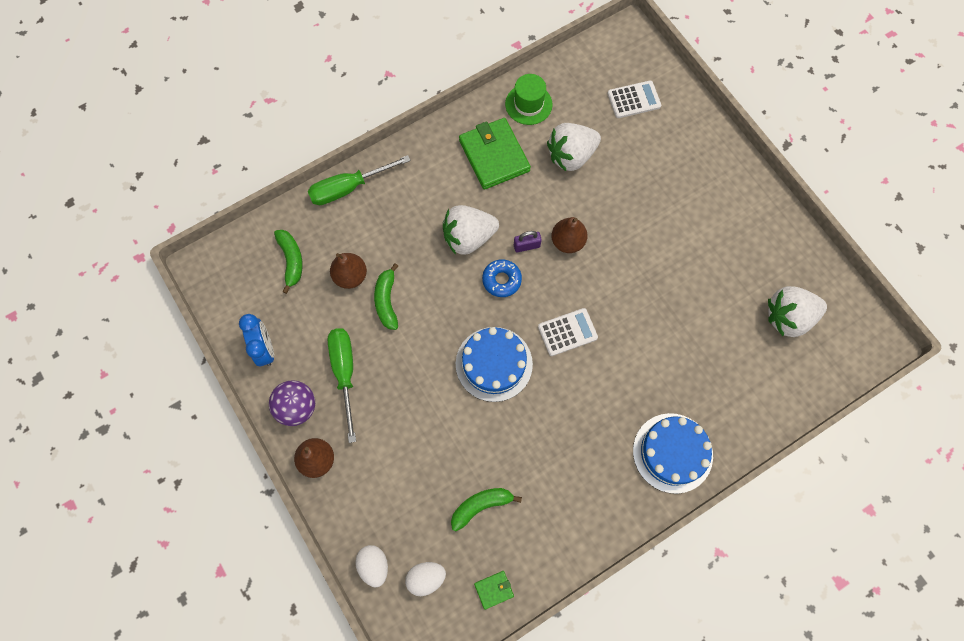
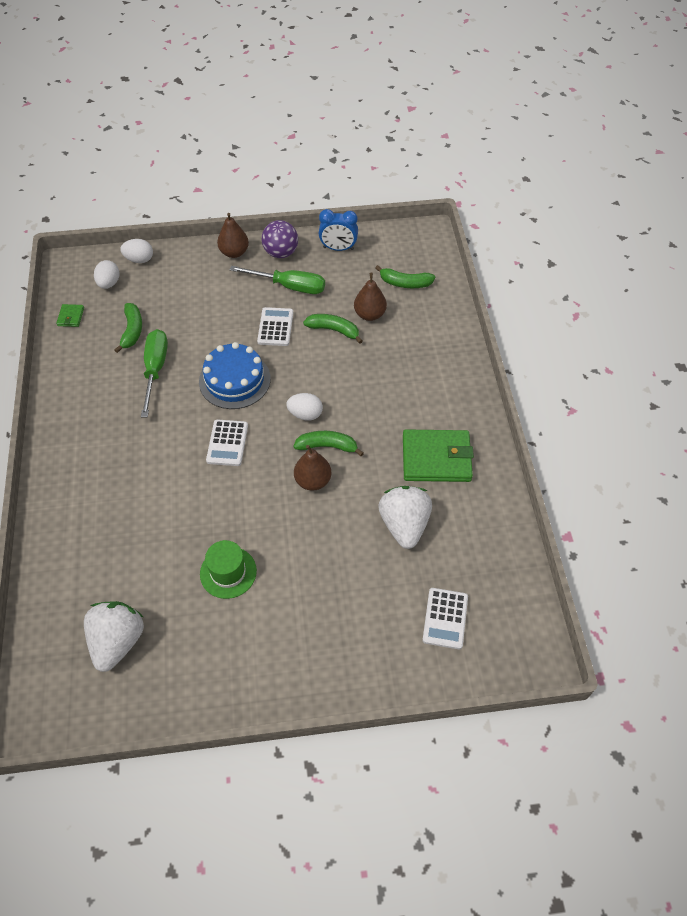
camera: 115 degrees right, 15 degrees down
green screwdriver [308,155,411,205] -> green screwdriver moved to [141,329,168,417]
white strawberry [443,205,499,255] -> none
blue donut [482,259,522,297] -> white egg [286,393,323,421]
green hat [505,74,553,125] -> green hat moved to [200,540,257,599]
purple padlock [514,231,542,252] -> green banana [293,431,364,456]
blue cake [633,413,713,494] -> none
none -> white calculator [257,307,293,346]

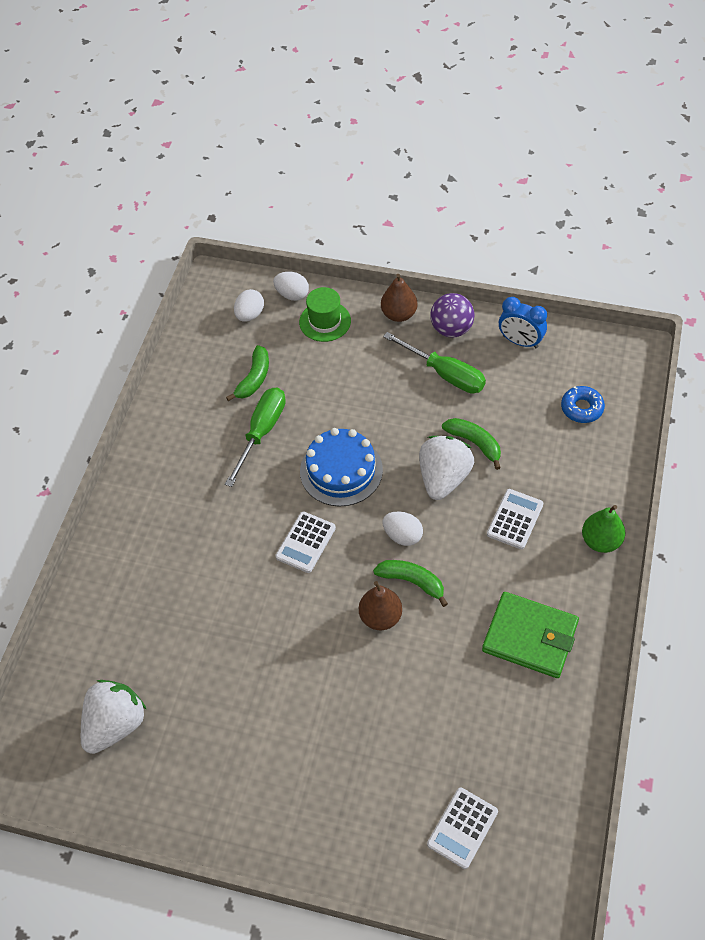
camera: 25 degrees right, 0 degrees up
green wallet [56,304,84,327] -> none
green hat [200,540,257,599] -> green hat moved to [299,287,351,342]
white calculator [257,307,293,346] -> white calculator moved to [487,489,543,549]
brown pear [354,273,387,321] -> none
green banana [375,265,435,288] -> blue donut [561,386,605,423]
white strawberry [378,486,432,549] -> white strawberry moved to [419,436,474,500]
none -> green pear [582,505,625,553]

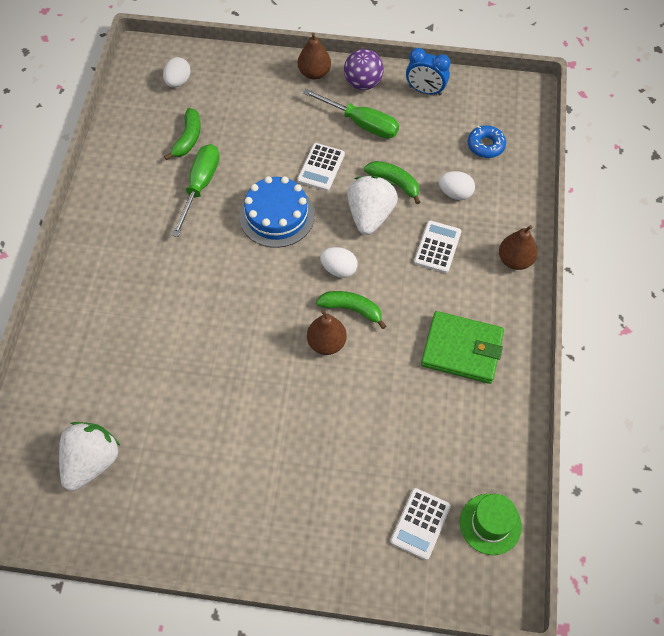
camera: 10 degrees left, 5 degrees up
white egg [273,272,309,301] -> white egg moved to [438,171,475,200]
white calculator [275,511,336,573] -> white calculator moved to [297,143,345,191]
green hat [299,287,351,342] -> green hat moved to [460,494,522,555]
green pear [582,505,625,553] -> brown pear [499,225,538,270]

